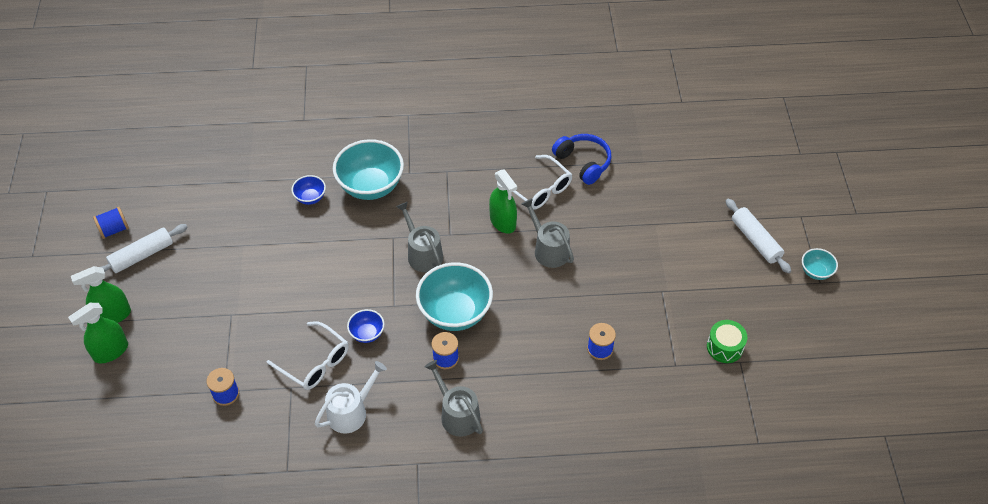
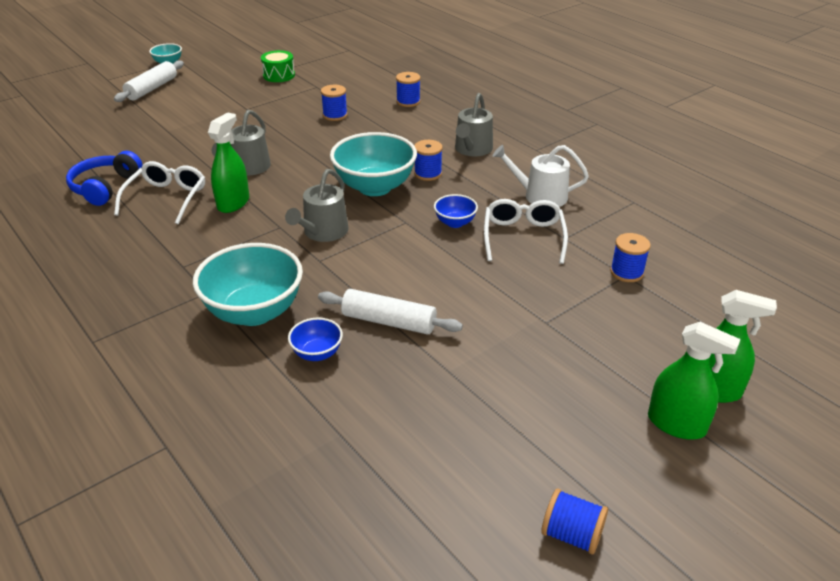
camera: 125 degrees left, 15 degrees down
white rolling pin [101,224,188,273] -> white rolling pin moved to [318,289,463,335]
none -> blue spool [396,72,420,107]

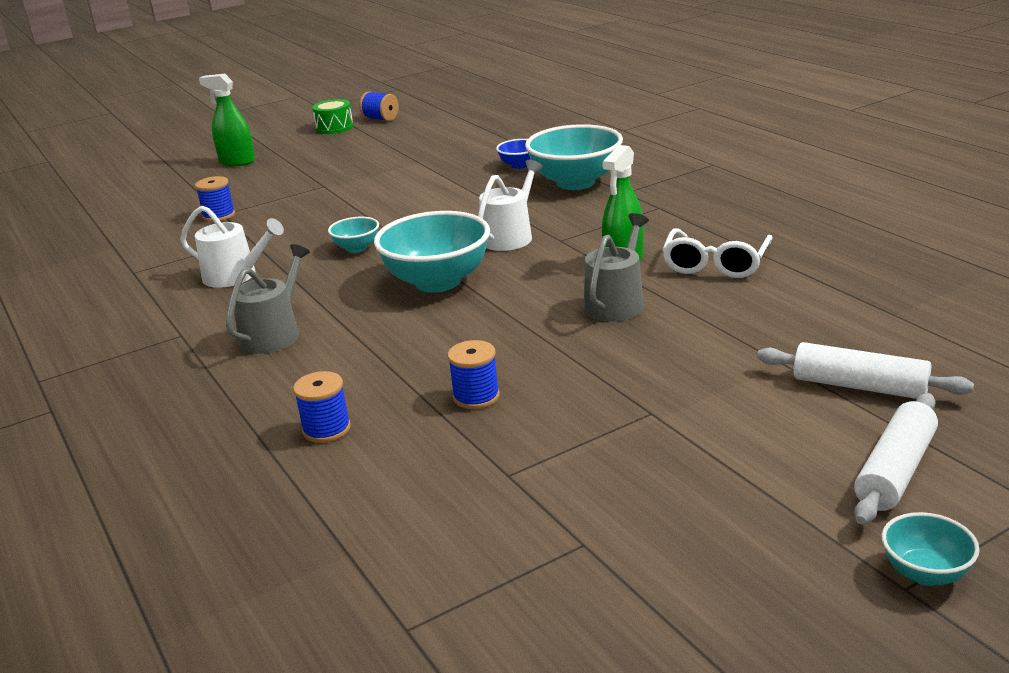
camera: 170 degrees left, 10 degrees down
blue headphones [66,151,142,206] -> none
green drum [261,50,295,82] -> green drum moved to [312,99,353,134]
grey watering can [285,169,349,242] -> white watering can [478,160,543,251]
white rolling pin [318,289,463,335] -> white rolling pin moved to [757,342,974,399]
blue spool [414,140,443,181] -> none
blue bowl [434,194,478,228] -> turquoise bowl [328,217,379,253]
white glasses [484,199,568,264] -> none
green spray bottle [648,322,741,440] -> none

